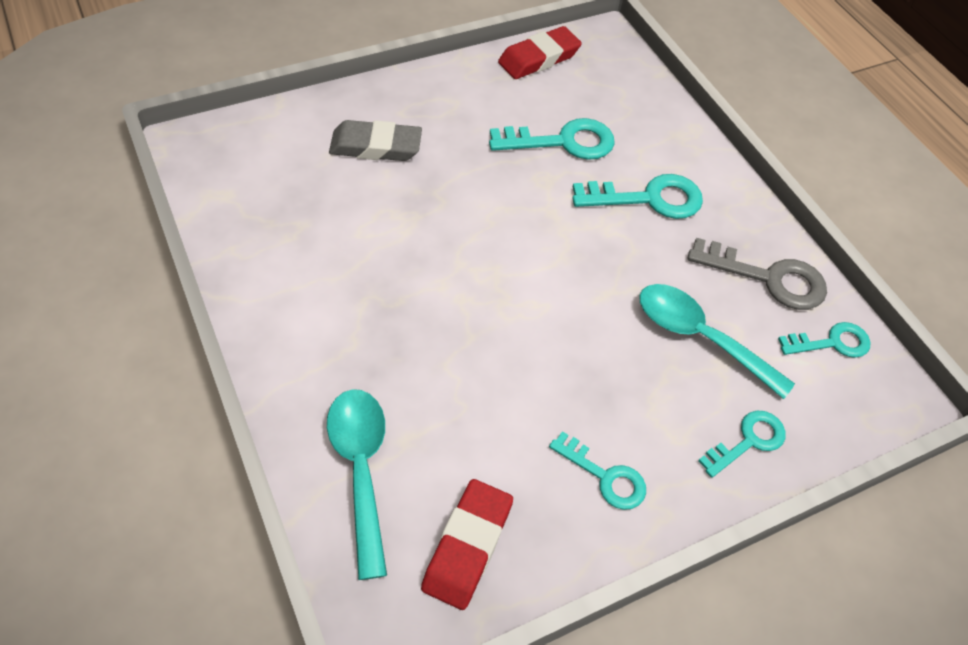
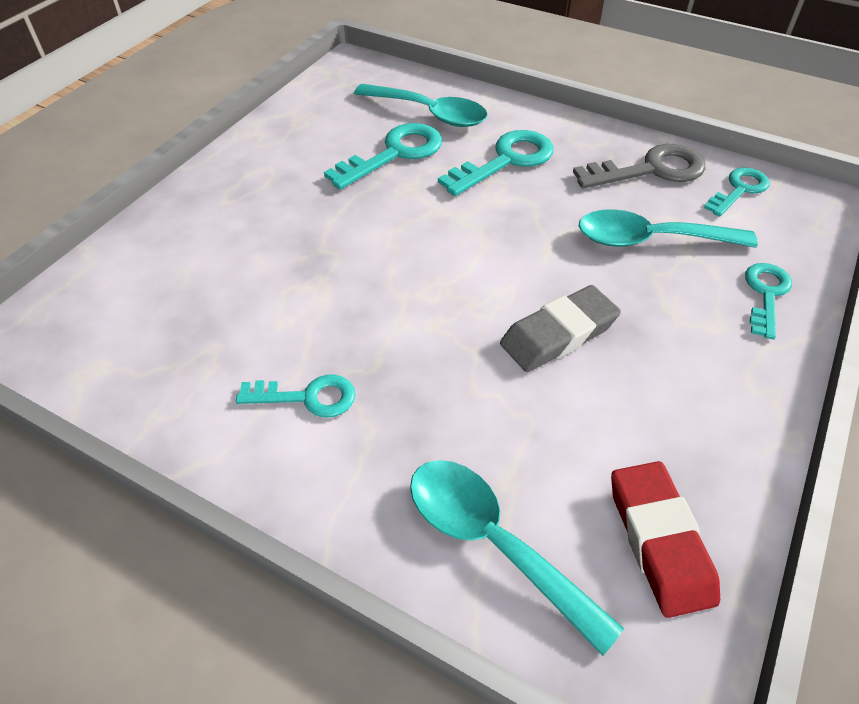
camera: 30 degrees left, 5 degrees down
grey eraser [329,120,422,161] -> grey eraser moved to [500,285,621,372]
red eraser [498,26,582,79] -> none
turquoise key [549,431,646,510] -> turquoise key moved to [236,374,355,418]
none -> turquoise spoon [354,84,488,127]

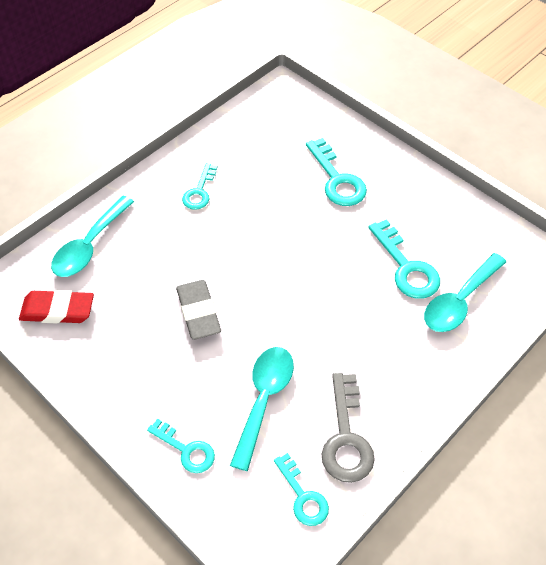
camera: 105 degrees right, 5 degrees up
turquoise spoon [410,460,624,656] -> turquoise spoon turned 150 degrees clockwise [51,196,134,277]
turquoise key [438,130,553,196] -> turquoise key moved to [306,138,367,206]

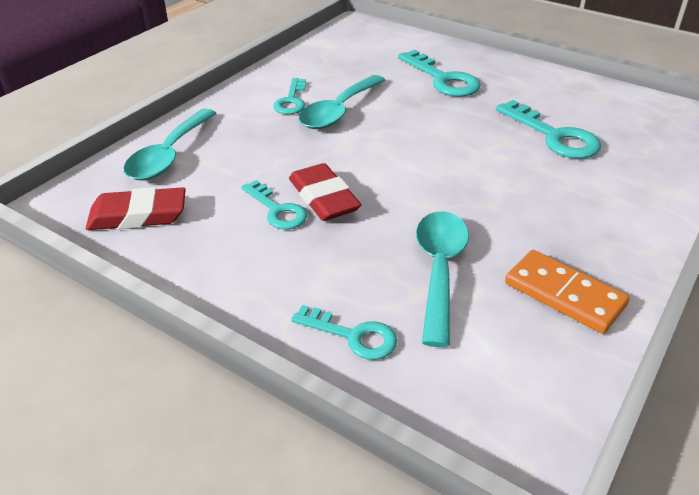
camera: 10 degrees left, 15 degrees down
grey eraser [176,280,221,340] -> red eraser [289,163,361,221]
turquoise key [274,453,329,526] -> turquoise key moved to [241,180,307,229]
grey key [322,373,375,483] -> orange domino [505,250,630,334]
turquoise spoon [424,253,506,332] -> turquoise spoon moved to [299,75,386,129]

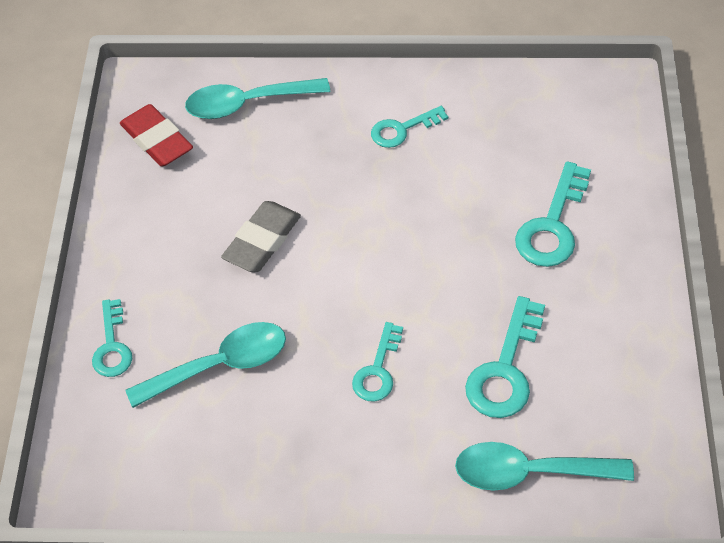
camera: 60 degrees right, 15 degrees up
turquoise key [241,180,307,229] -> turquoise key moved to [352,322,403,402]
red eraser [289,163,361,221] -> grey eraser [221,201,301,272]
turquoise spoon [299,75,386,129] -> turquoise spoon moved to [455,442,634,491]
orange domino [505,250,630,334] -> none

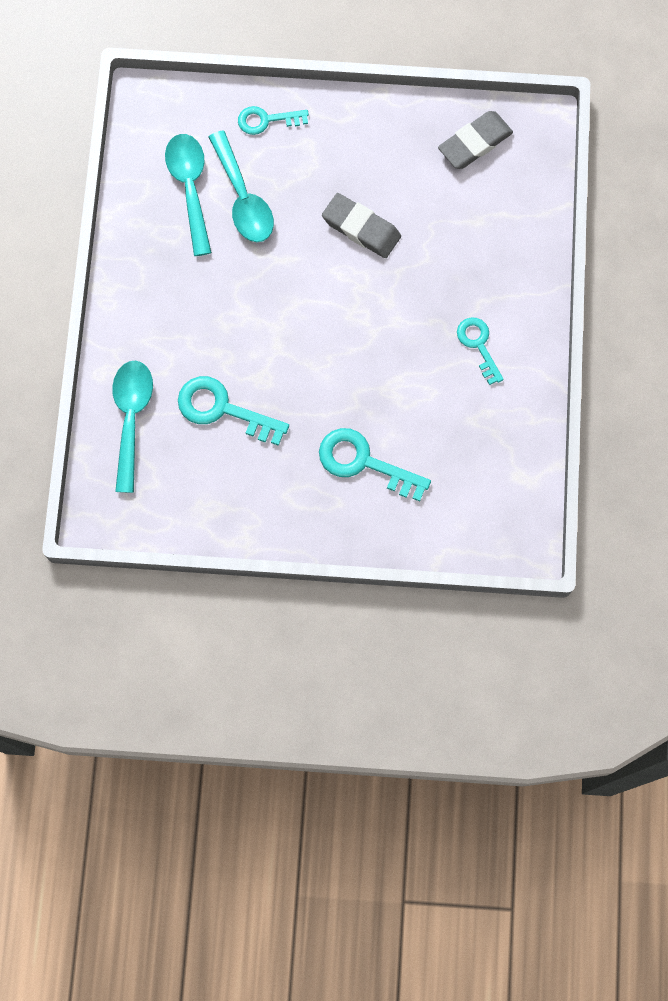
camera: 90 degrees right, 20 degrees up
red eraser [120,104,193,167] -> grey eraser [438,111,513,169]
turquoise spoon [185,78,330,119] -> turquoise spoon moved to [165,134,212,256]
turquoise key [352,322,403,402] -> none

